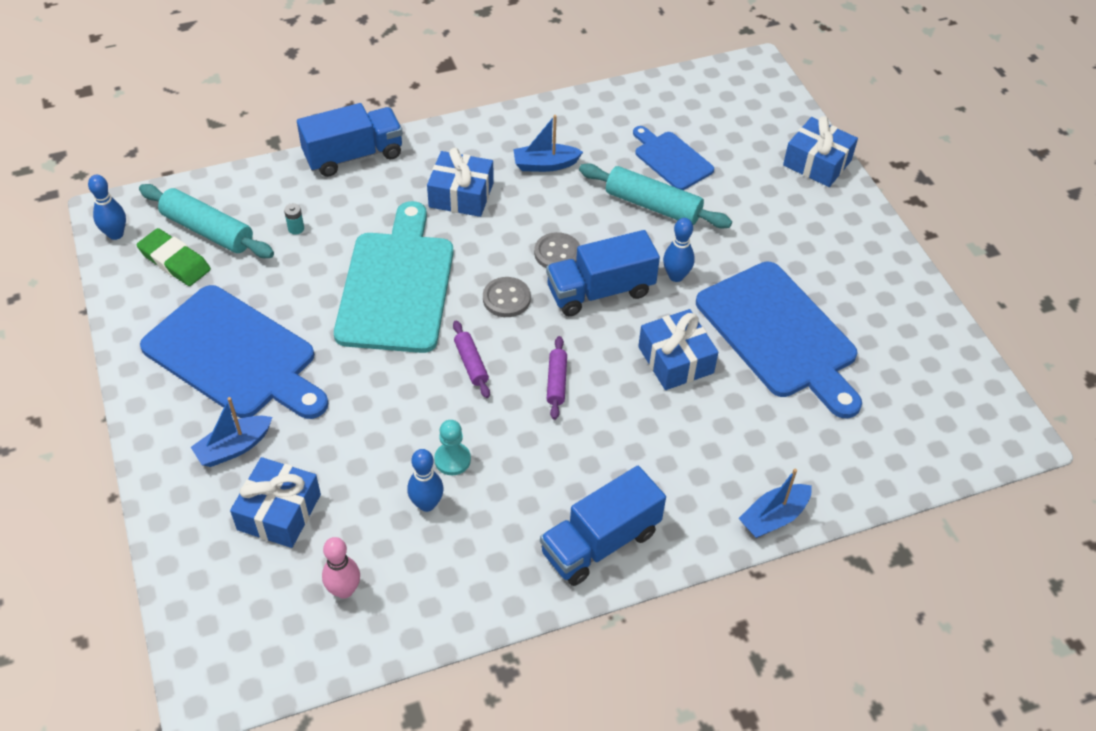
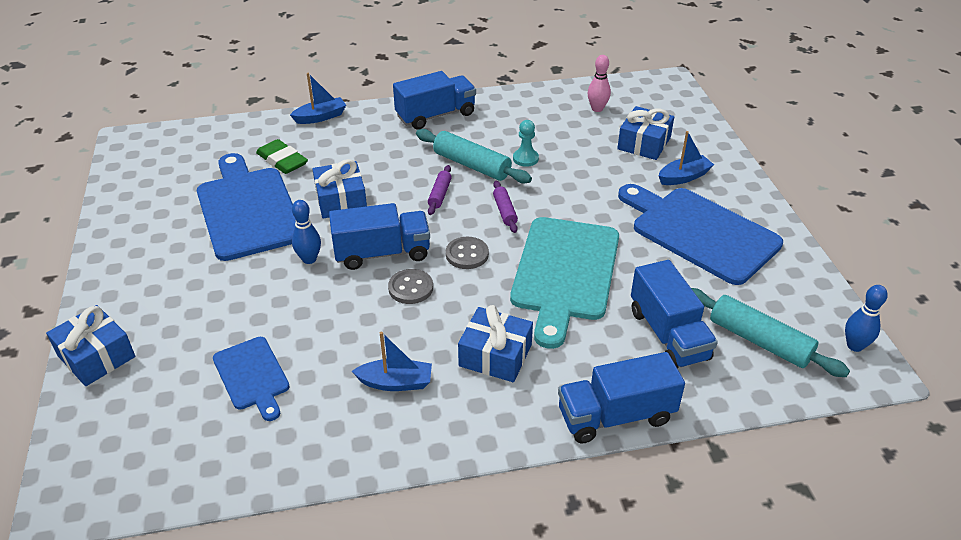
camera: 170 degrees left, 10 degrees down
green eraser [136,228,211,286] -> green eraser moved to [256,139,308,174]
turquoise battery [284,203,304,235] -> blue truck [631,260,718,368]
blue bowling pin [407,449,444,512] -> none
turquoise rolling pin [579,163,732,229] -> turquoise rolling pin moved to [416,129,532,183]

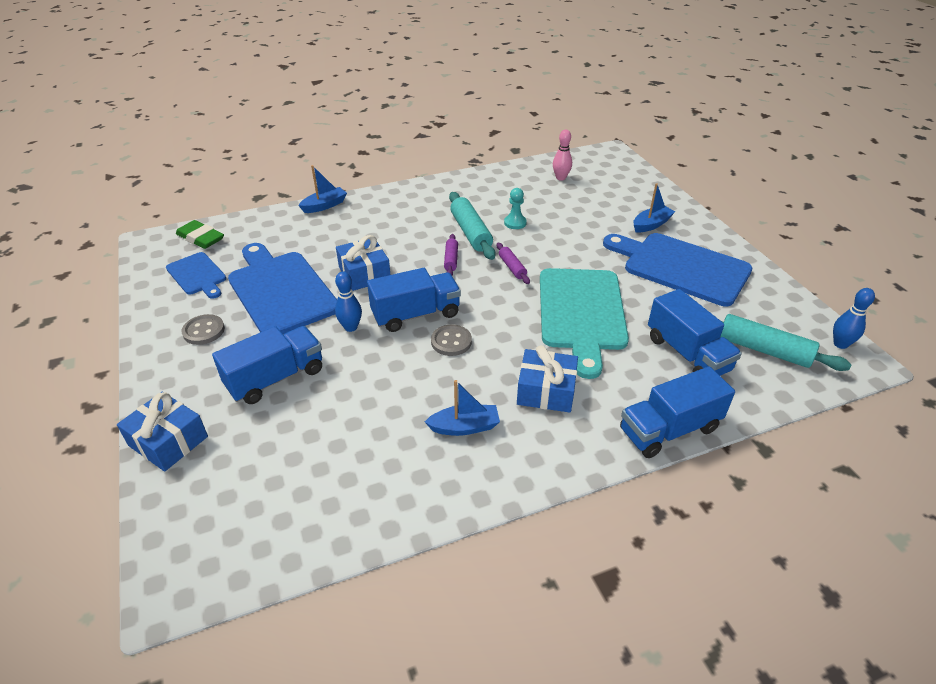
camera: 10 degrees left, 0 degrees up
blue cutting board [213,337,290,421] -> blue cutting board moved to [166,252,226,299]
green eraser [256,139,308,174] -> green eraser moved to [176,220,224,249]
blue truck [393,71,476,130] -> blue truck moved to [212,326,322,404]
turquoise rolling pin [416,129,532,183] -> turquoise rolling pin turned 45 degrees clockwise [449,192,496,260]
grey button [446,237,489,269] -> grey button moved to [182,314,225,345]
blue gift [617,106,674,160] -> none

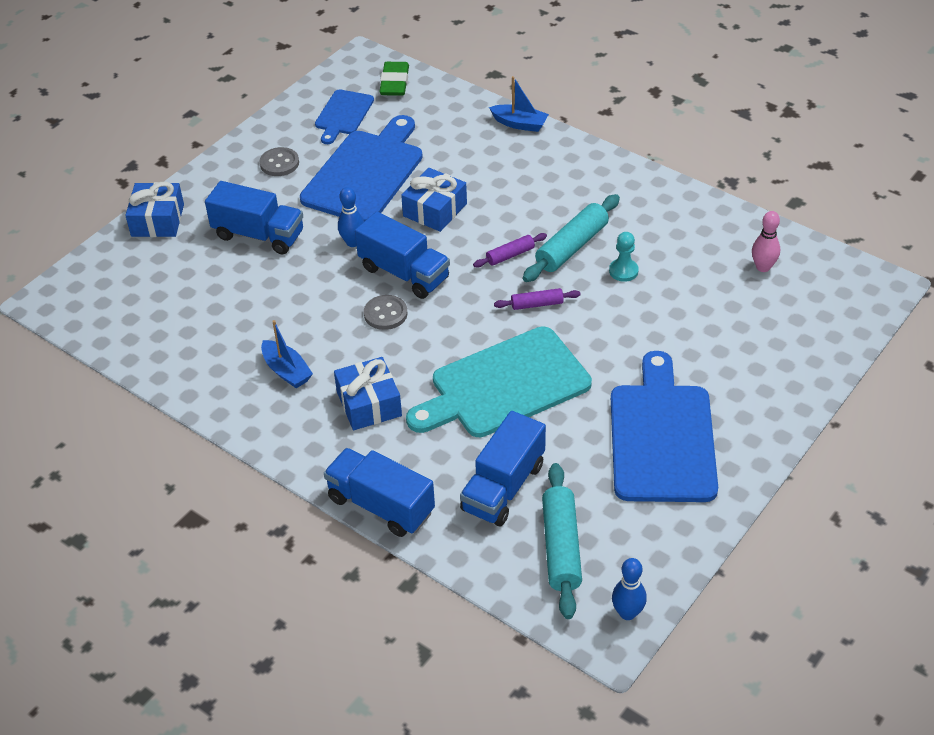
camera: 60 degrees right, 5 degrees up
purple rolling pin [497,243,530,284] -> purple rolling pin turned 45 degrees clockwise [494,288,581,310]
blue boat [634,183,675,233] -> none

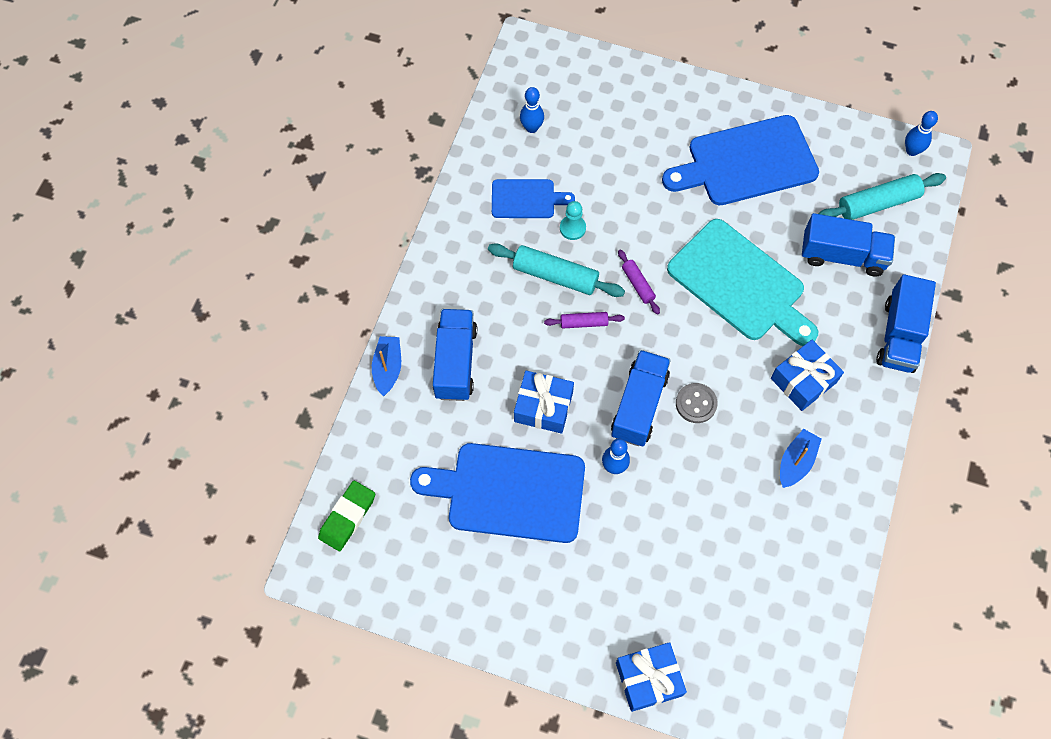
camera: 110 degrees left, 20 degrees up
blue truck [205,181,303,254] -> blue truck moved to [433,309,477,401]
grey button [259,147,299,176] -> none
blue cutting board [315,89,374,144] -> blue cutting board moved to [492,179,575,218]
green eraser [379,62,409,96] -> green eraser turned 45 degrees counterclockwise [318,481,375,551]
purple rolling pin [473,233,547,267] -> purple rolling pin turned 45 degrees counterclockwise [544,312,625,328]
pink bowling pin [752,211,780,272] -> blue bowling pin [520,87,544,133]

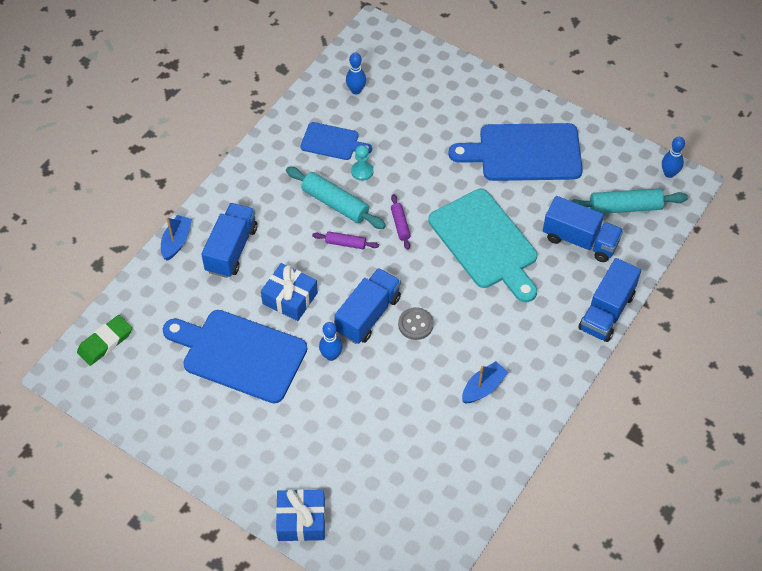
camera: 15 degrees right, 10 degrees down
blue gift [771,340,844,411] -> none

